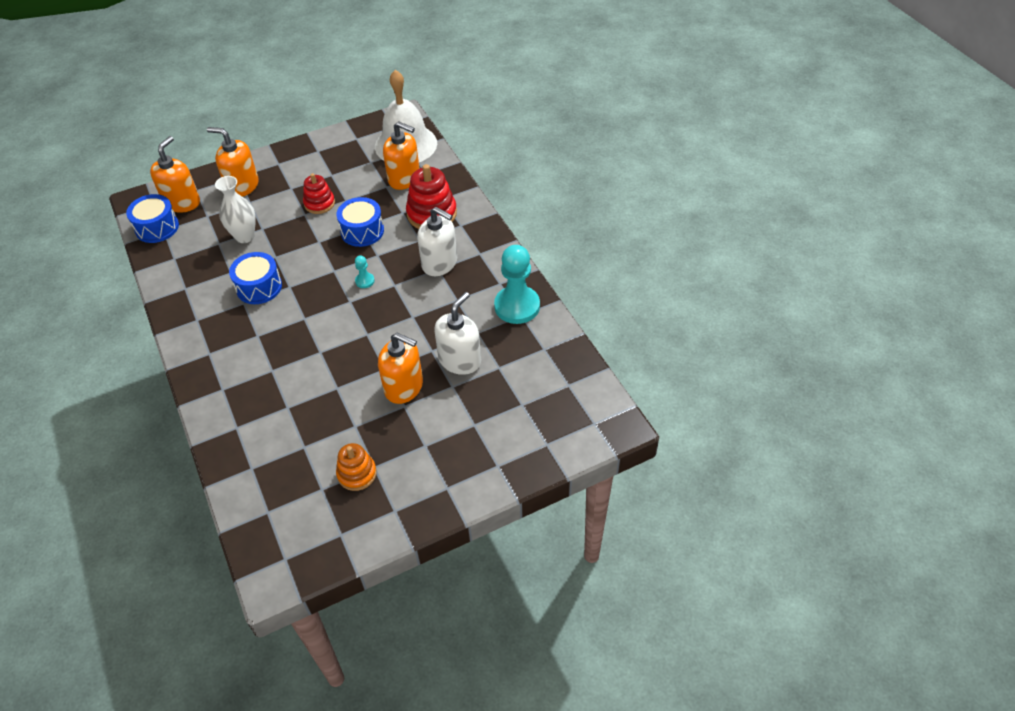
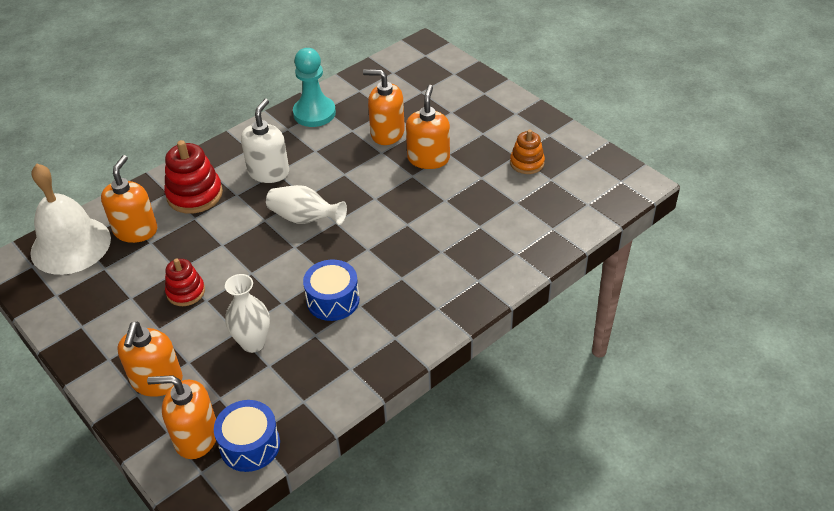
camera: 105 degrees left, 5 degrees down
blue drum [336,197,384,247] -> none
turquoise pawn [355,255,375,288] -> white vase [266,185,347,225]
white soap dispenser [434,292,481,375] -> orange soap dispenser [363,69,405,145]

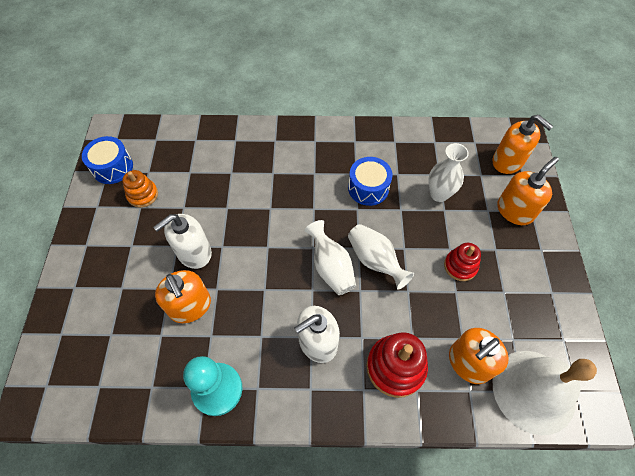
camera: 140 degrees left, 15 degrees up
blue drum [214,400,280,472] -> blue drum moved to [82,136,133,184]
orange soap dispenser [406,85,450,169] -> white soap dispenser [153,214,212,269]
none -> white vase [348,224,414,290]

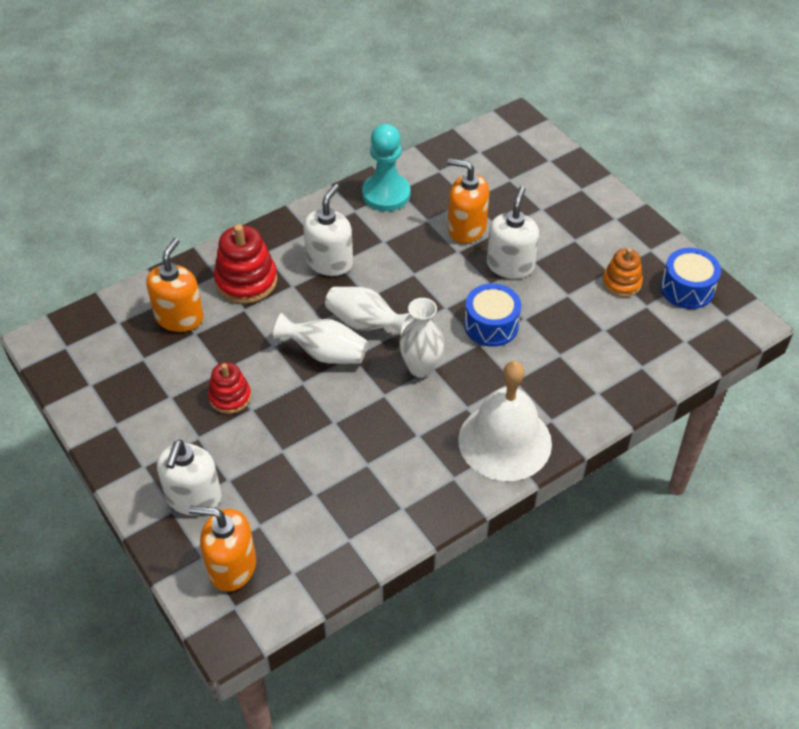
camera: 145 degrees right, 10 degrees down
blue drum [348,157,393,206] -> blue drum moved to [464,283,521,347]
white vase [428,143,469,202] -> white vase moved to [399,298,444,378]
white bell [493,351,597,435] -> white bell moved to [458,361,552,481]
orange soap dispenser [497,157,559,225] -> white soap dispenser [157,440,222,516]

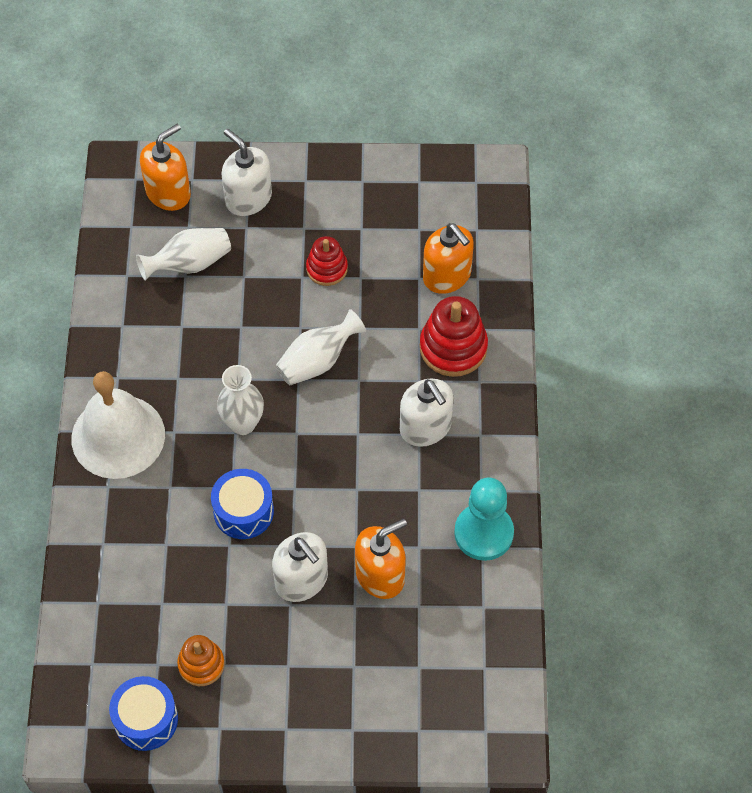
camera: 125 degrees right, 10 degrees up
white vase [325,287,414,335] -> white vase moved to [136,228,231,281]

